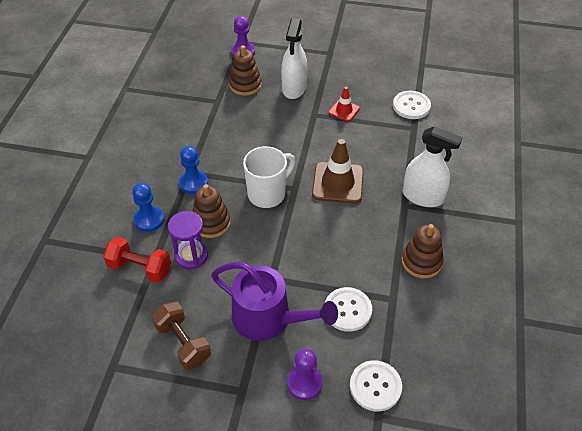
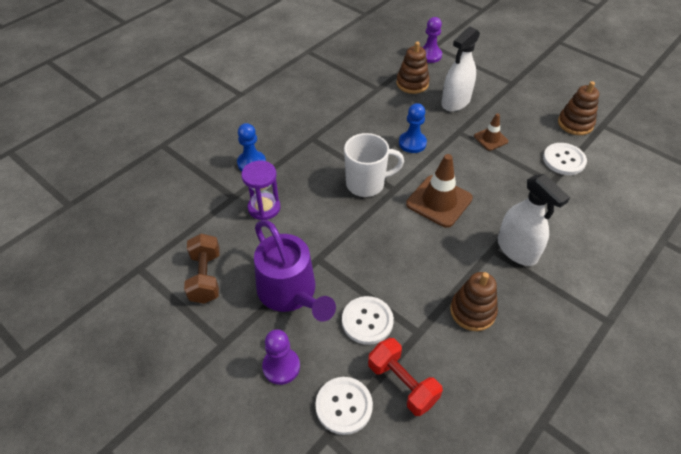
camera: 30 degrees right, 0 degrees up
red dumbbell [103,237,171,283] -> red dumbbell moved to [368,338,443,416]
blue pawn [179,146,208,194] -> blue pawn moved to [399,103,427,153]
brown stacking toy [192,184,231,238] -> brown stacking toy moved to [558,81,599,135]
red traffic cone [329,87,360,122] -> brown traffic cone [474,113,508,151]

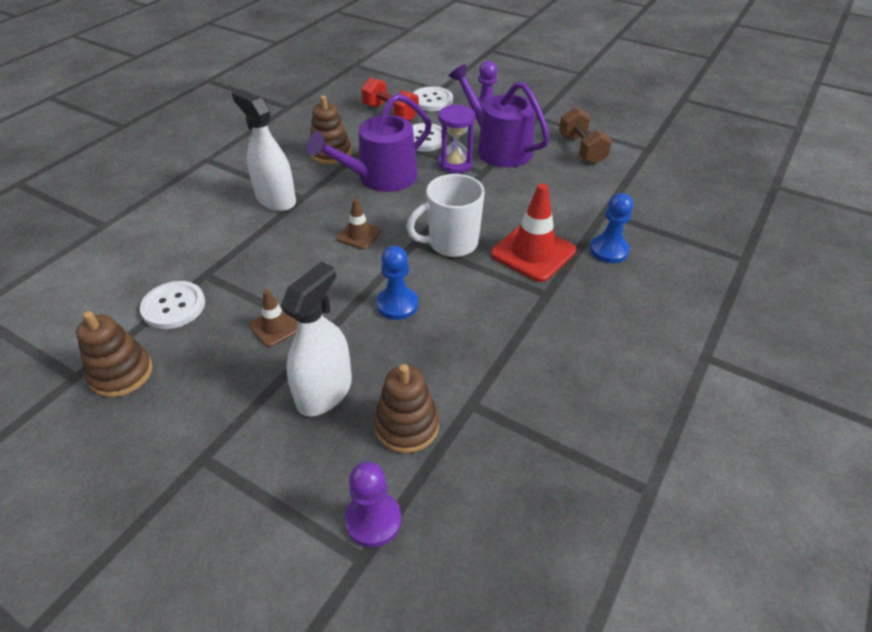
camera: 170 degrees right, 5 degrees down
purple hourglass [241,160,280,220] -> purple hourglass moved to [438,104,475,173]
brown traffic cone [406,154,473,228] -> brown traffic cone [336,198,382,250], size x0.56
none -> purple watering can [307,93,432,192]
none -> red traffic cone [491,184,576,282]

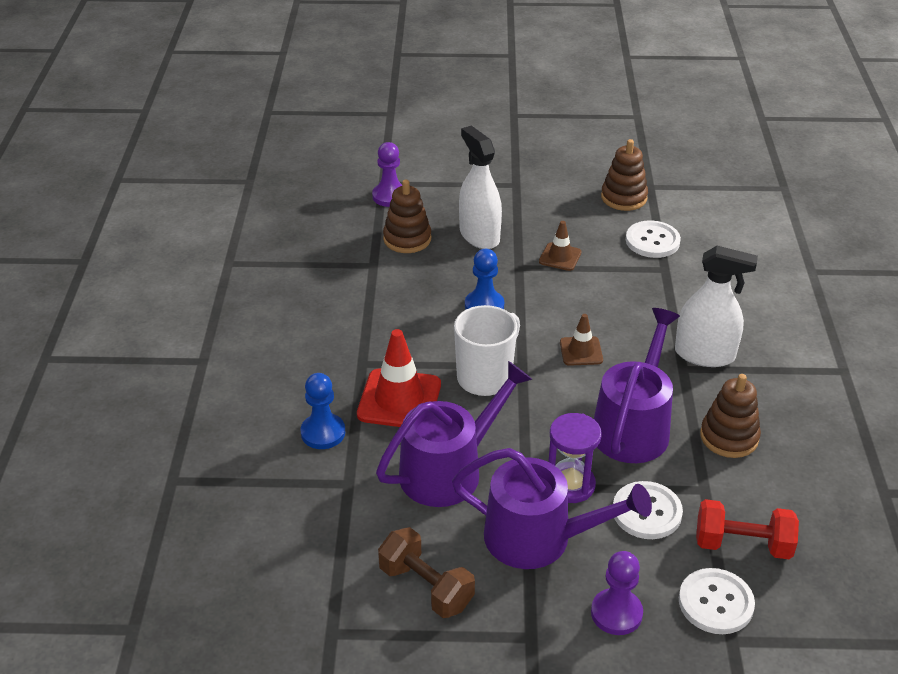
camera: 150 degrees right, 5 degrees down
white spray bottle [281,262,352,416] -> white spray bottle turned 150 degrees clockwise [459,125,502,249]
none -> purple watering can [376,361,533,507]

